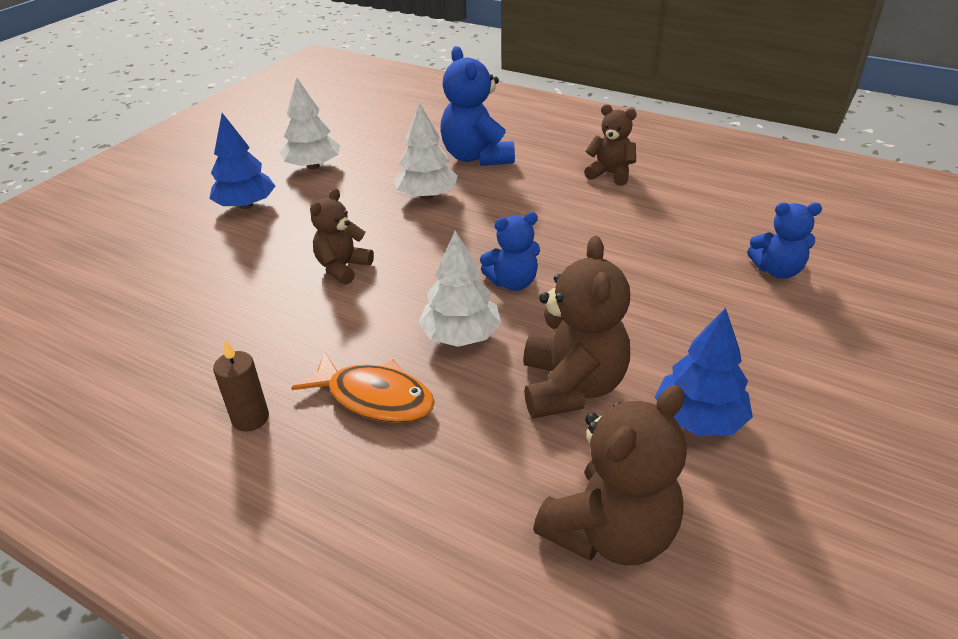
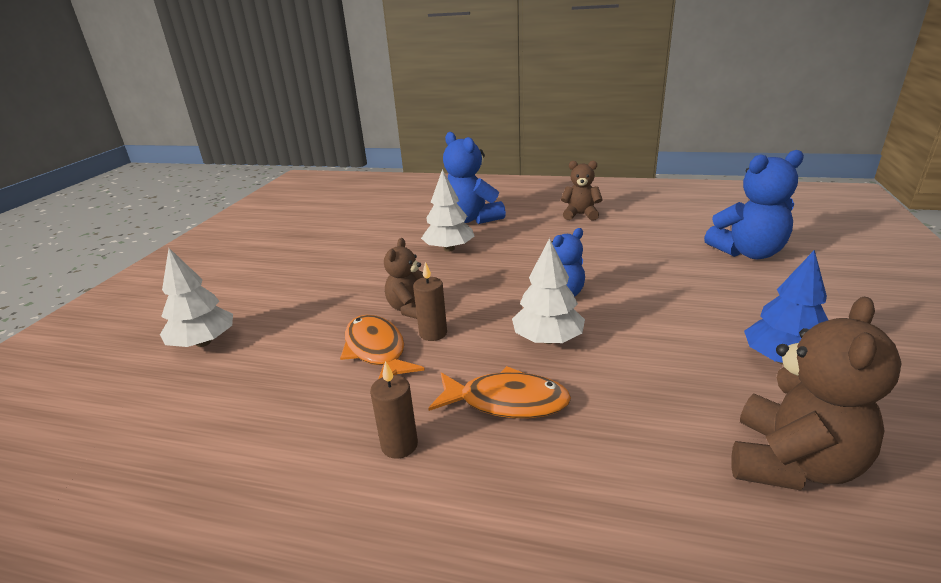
camera: 15 degrees left, 10 degrees down
blue tree [209,113,275,209] -> none
white tree [280,78,340,170] -> white tree moved to [160,248,233,347]
brown teddy bear [523,236,630,419] -> none
blue teddy bear [747,203,822,279] -> blue teddy bear [704,150,804,259], size x1.62
none -> orange fish [340,315,425,379]
none -> brown candle [413,262,447,341]

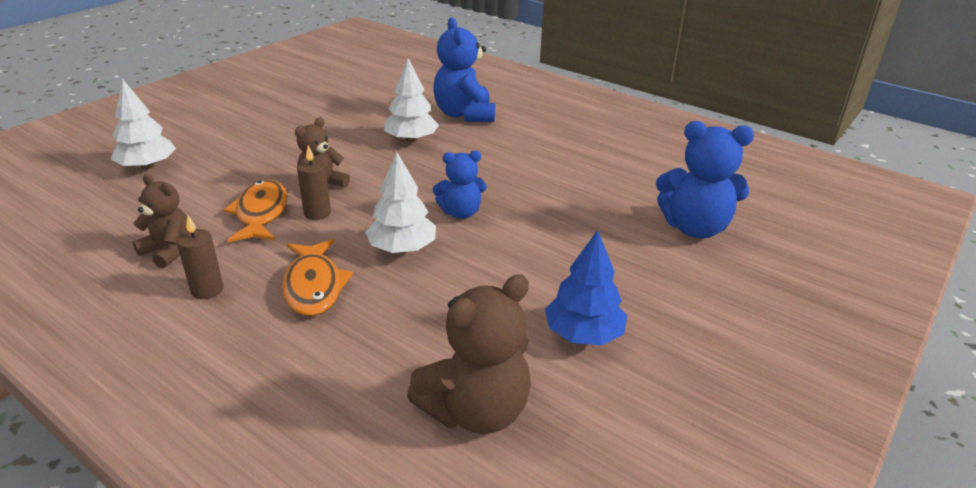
camera: 20 degrees right, 5 degrees up
orange fish [428,366,571,418] -> orange fish turned 45 degrees clockwise [282,239,353,316]
brown teddy bear [561,161,603,221] -> brown teddy bear moved to [132,174,187,268]

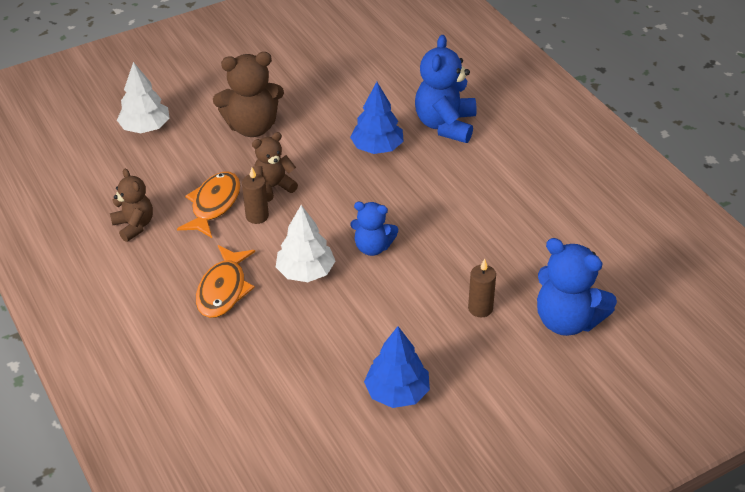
camera: 25 degrees right, 10 degrees up
brown candle [177,216,223,299] -> brown candle moved to [468,259,496,317]
white tree [384,58,439,143] -> blue tree [350,82,404,154]
brown teddy bear [407,274,531,434] -> brown teddy bear moved to [213,52,284,137]

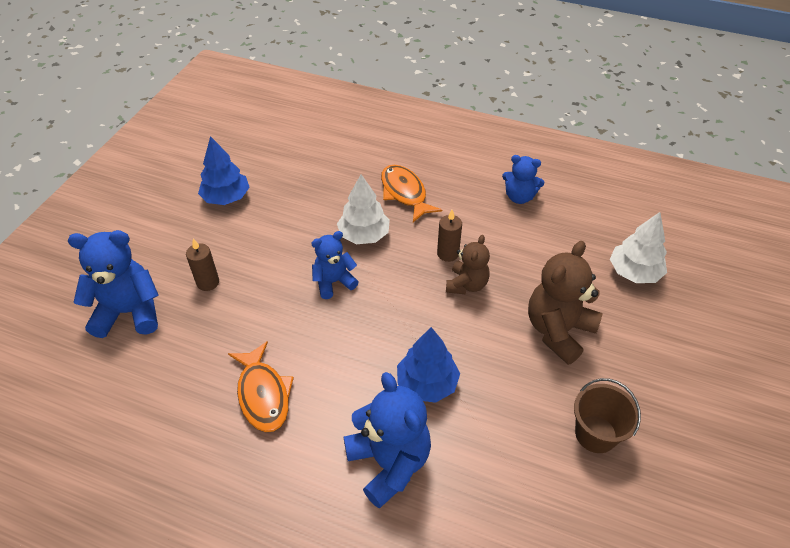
camera: 140 degrees right, 5 degrees up
brown teddy bear [110,169,153,242] -> blue teddy bear [502,155,545,204]
orange fish [177,172,240,238] -> orange fish moved to [228,341,294,432]
none -> brown bucket [574,378,641,453]

